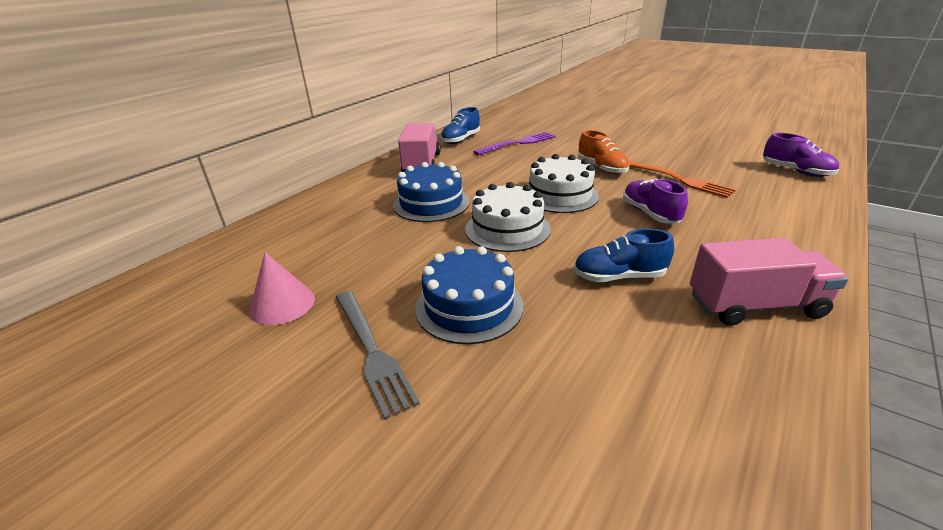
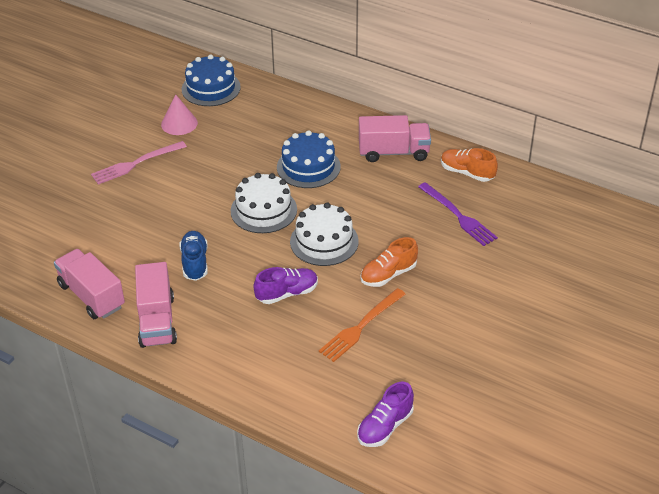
camera: 85 degrees right, 10 degrees up
grey fork [336,291,420,419] -> pink fork [91,141,187,185]
blue cake [415,246,524,344] -> blue cake moved to [182,54,241,106]
blue shoe [441,107,480,144] -> orange shoe [441,148,498,182]
none -> pink truck [54,249,125,319]

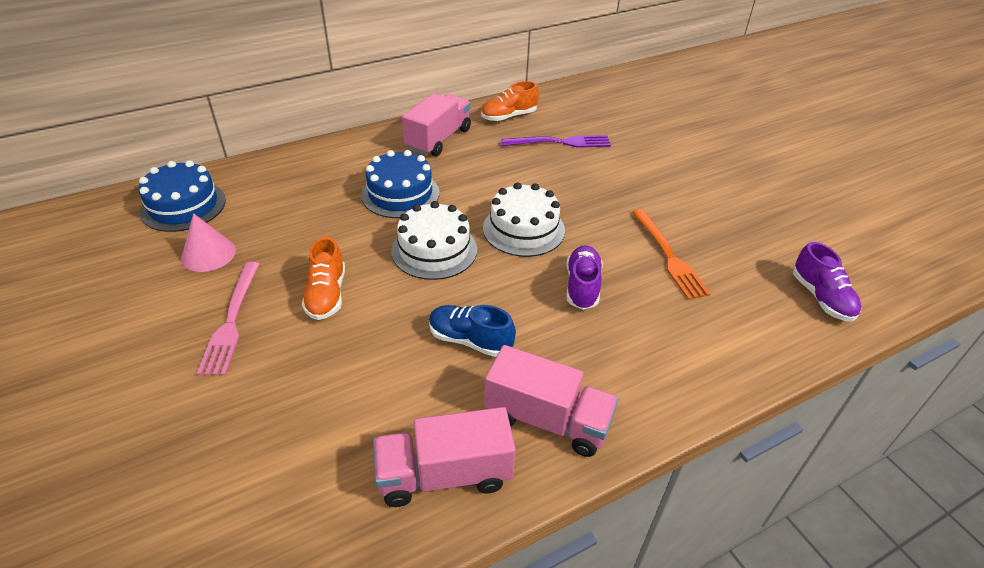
camera: 60 degrees left, 0 degrees up
orange shoe [360,237,418,287] -> orange shoe moved to [302,237,345,320]

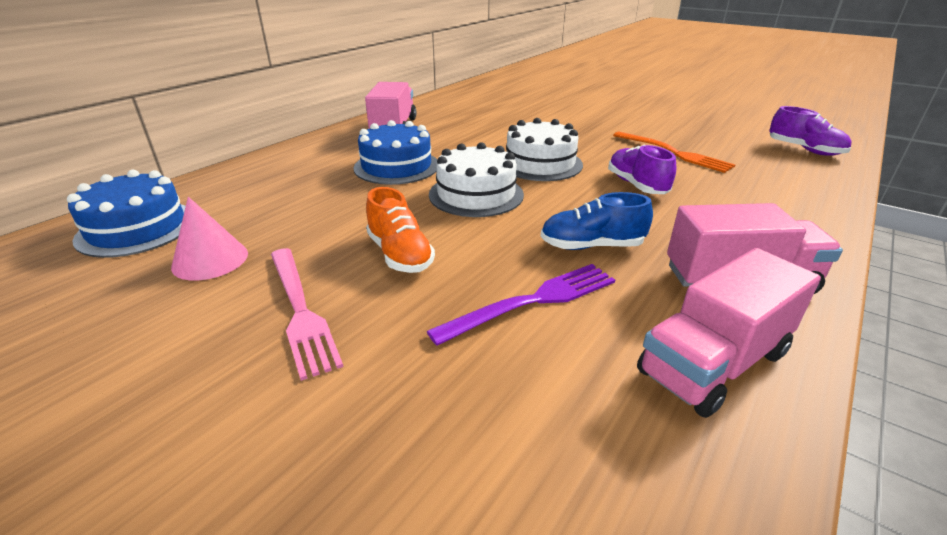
camera: 25 degrees left, 10 degrees down
orange shoe [481,81,539,121] -> none
purple fork [501,135,611,148] -> purple fork moved to [427,264,615,346]

